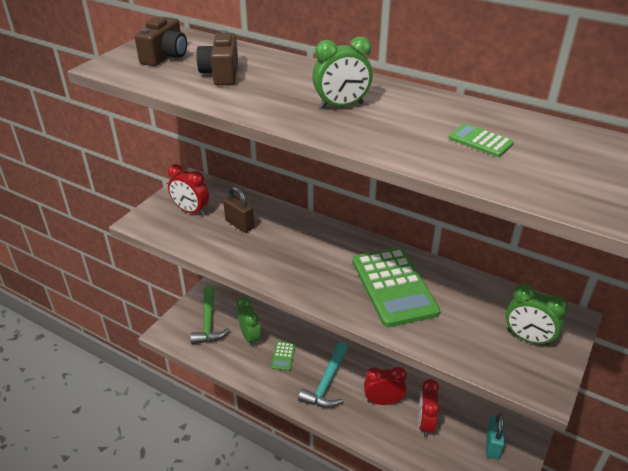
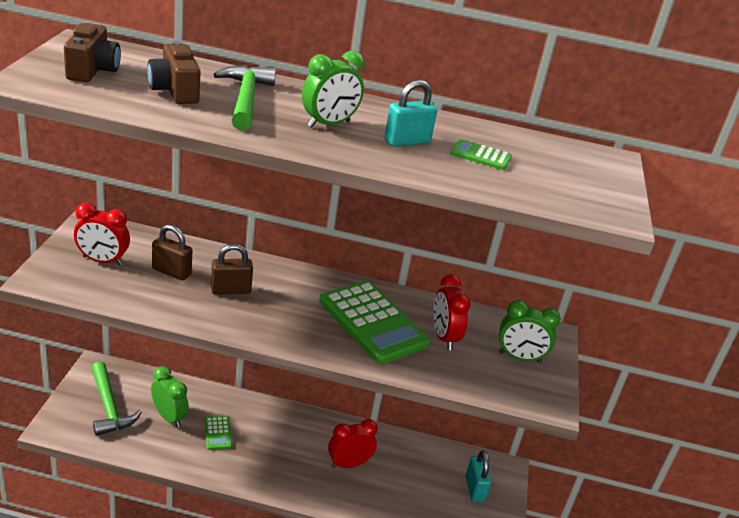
camera: 25 degrees left, 5 degrees down
turquoise hammer [298,342,348,408] -> none
red clock [418,379,439,438] -> red clock moved to [433,274,471,350]
none -> brown padlock [211,244,253,294]
none -> green hammer [213,65,276,131]
none -> turquoise padlock [385,80,437,147]

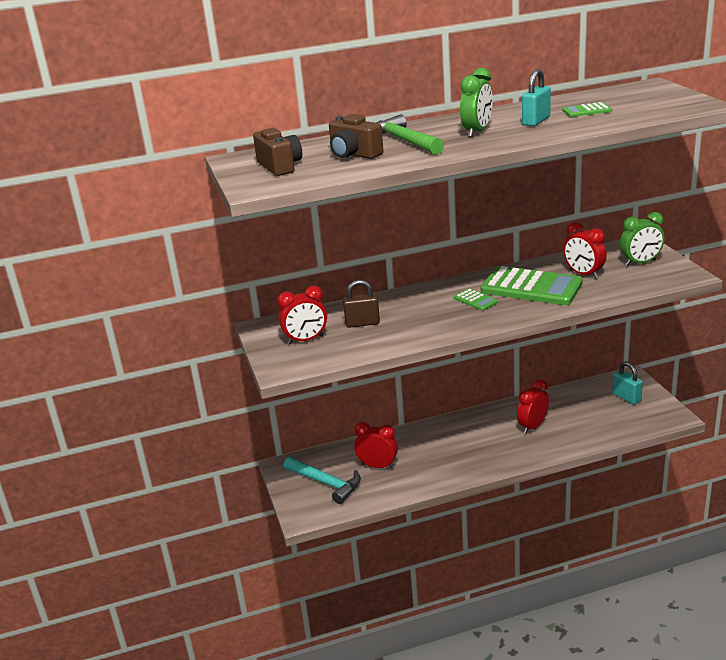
camera: 20 degrees left, 5 degrees down
green hammer [91,361,142,436] -> turquoise hammer [284,457,361,504]
green clock [151,366,189,428] -> red clock [354,422,398,469]
green calculator [205,416,232,450] -> green calculator moved to [454,288,498,311]
brown padlock [211,244,253,294] -> none

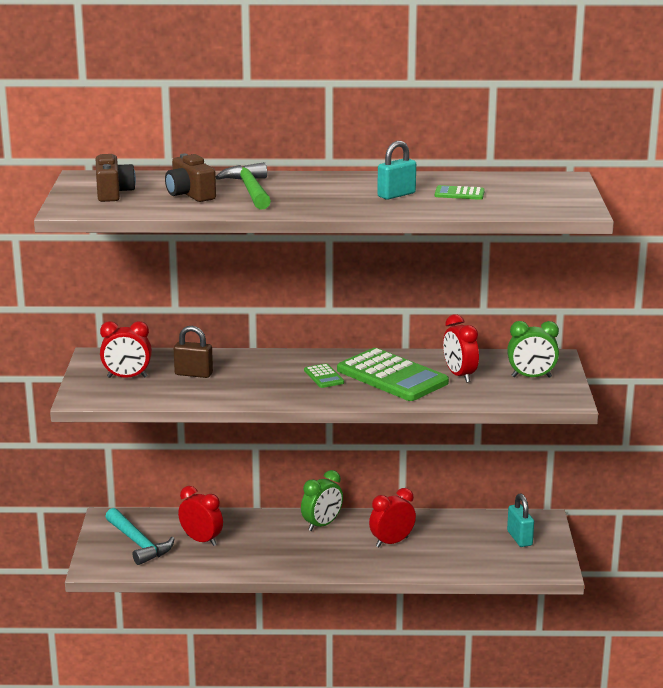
camera: 15 degrees right, 5 degrees down
green clock [460,68,493,137] -> green clock moved to [301,470,343,531]

